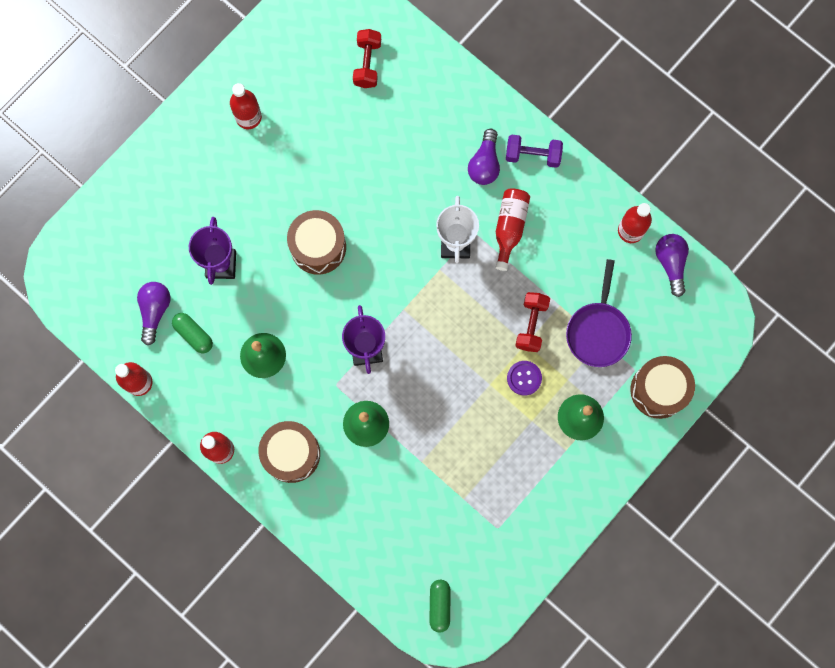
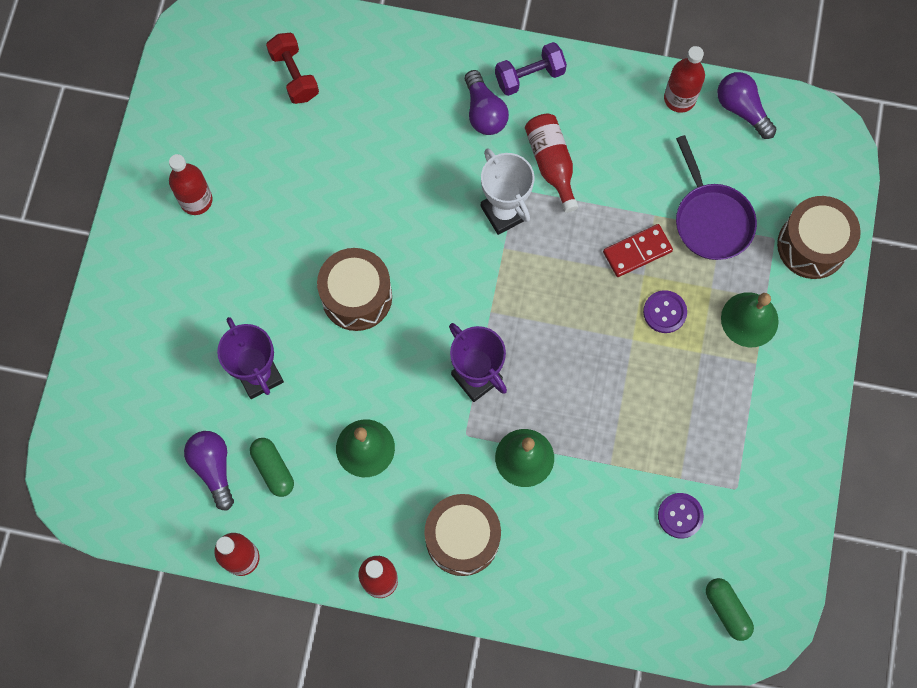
camera: 30 degrees left, 5 degrees down
green capsule [172,313,213,353] -> green capsule turned 45 degrees clockwise [250,438,294,497]
red dumbbell [515,292,550,352] -> red domino [603,224,673,277]
none -> purple button [658,493,704,538]

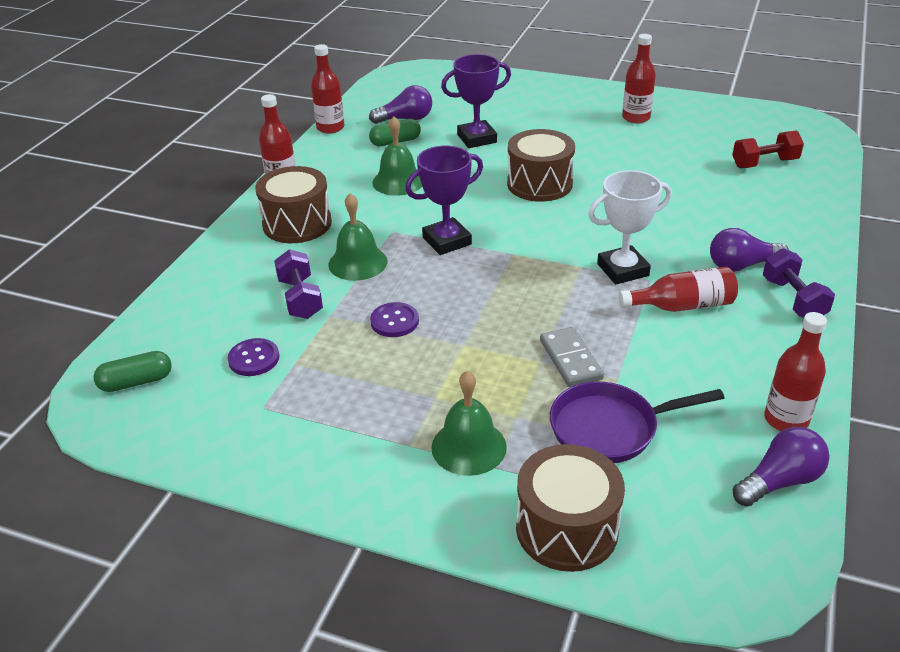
camera: 100 degrees right, 35 degrees down
red domino [603,224,673,277] -> grey domino [540,327,604,387]
purple button [643,290,687,333] -> purple button moved to [370,302,419,337]
none -> purple dumbbell [274,249,323,319]

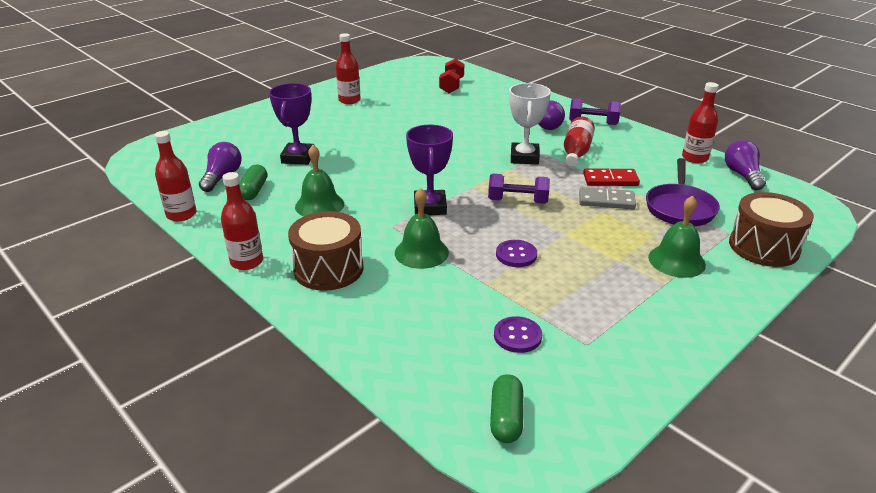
camera: 65 degrees left, 5 degrees down
purple dumbbell [274,249,323,319] -> purple dumbbell moved to [488,174,550,204]
brown drum [507,129,575,202] -> none
none -> red domino [583,168,640,186]

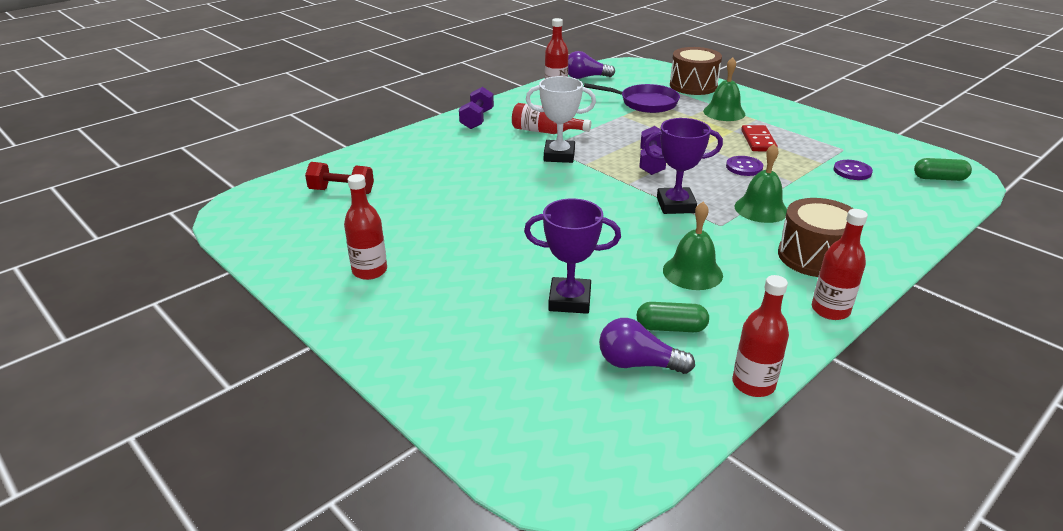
camera: 90 degrees left, 0 degrees up
purple light bulb [539,100,565,130] -> none
grey domino [579,187,636,209] -> none
red domino [583,168,640,186] -> red domino moved to [741,125,778,151]

